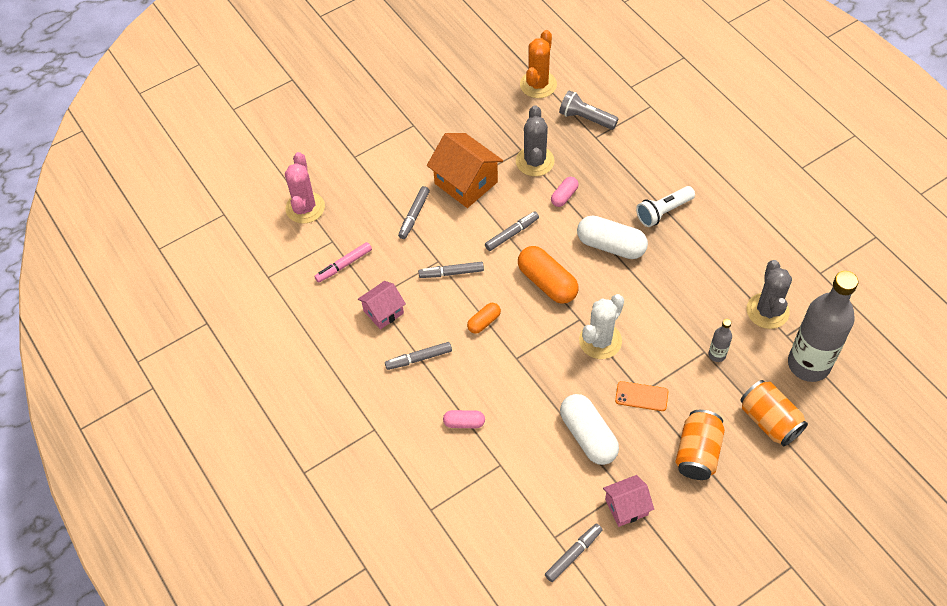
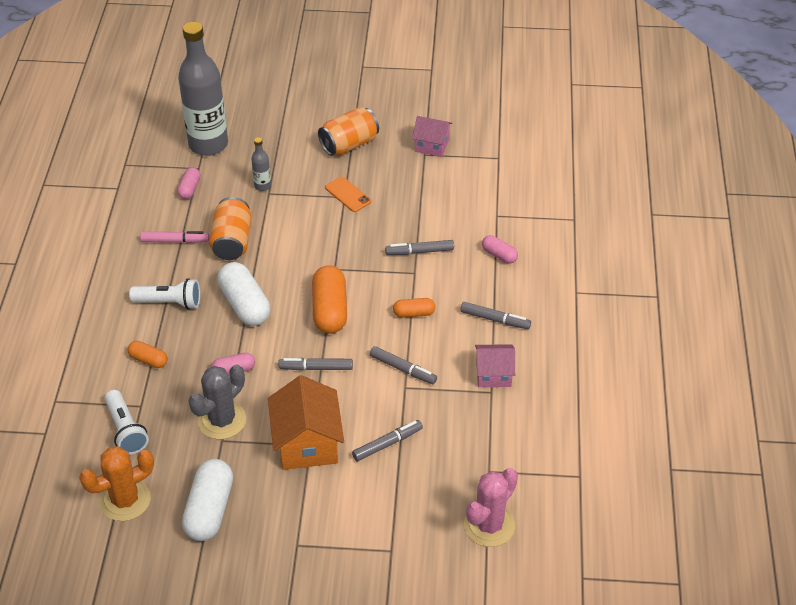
camera: 145 degrees left, 10 degrees down
pink marker [314,242,372,283] -> pink marker moved to [140,231,209,243]
grey marker [545,524,603,582] -> grey marker moved to [385,240,454,255]
grey flashlight [559,90,619,130] -> white flashlight [105,390,149,455]
white capsule [560,394,619,465] -> white capsule moved to [182,459,233,541]
white cactus [579,294,624,359] -> none
orange can [740,380,808,446] -> orange can moved to [209,197,252,260]
grey cactus [747,260,792,329] -> pink capsule [177,167,201,199]
none -> orange capsule [127,341,168,368]

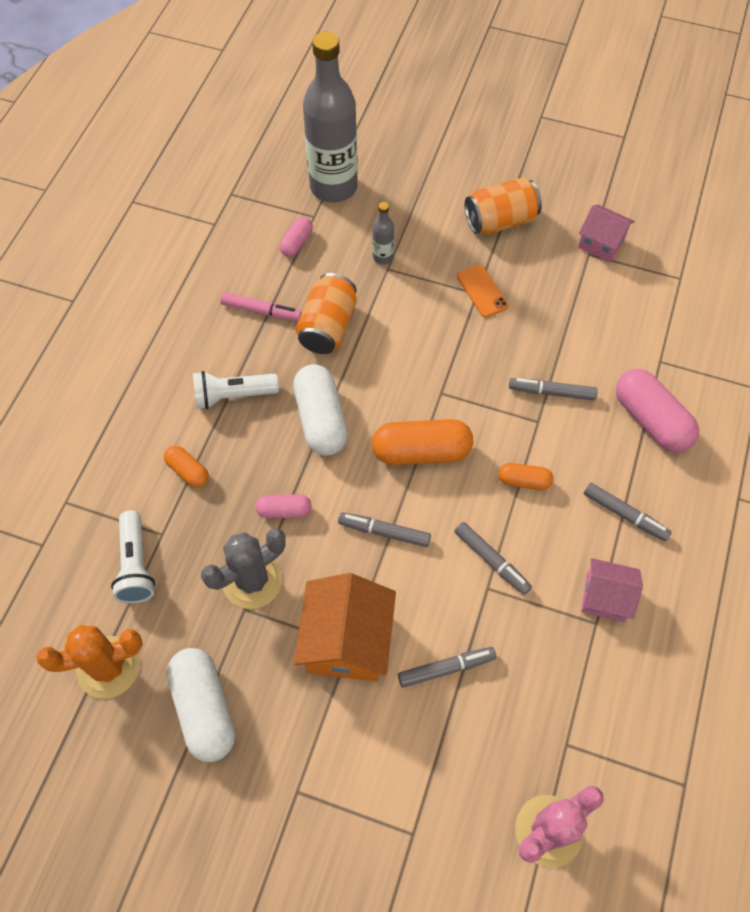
camera: 15 degrees right, 15 degrees up
white flashlight [129,278,200,309] -> white flashlight turned 150 degrees clockwise [193,371,279,409]
white capsule [182,459,233,541] -> white capsule turned 45 degrees counterclockwise [167,648,235,762]
orange capsule [312,265,347,334] -> orange capsule turned 75 degrees clockwise [372,419,473,465]
pink capsule [482,235,518,264] -> pink capsule [616,369,699,452], size x1.88

